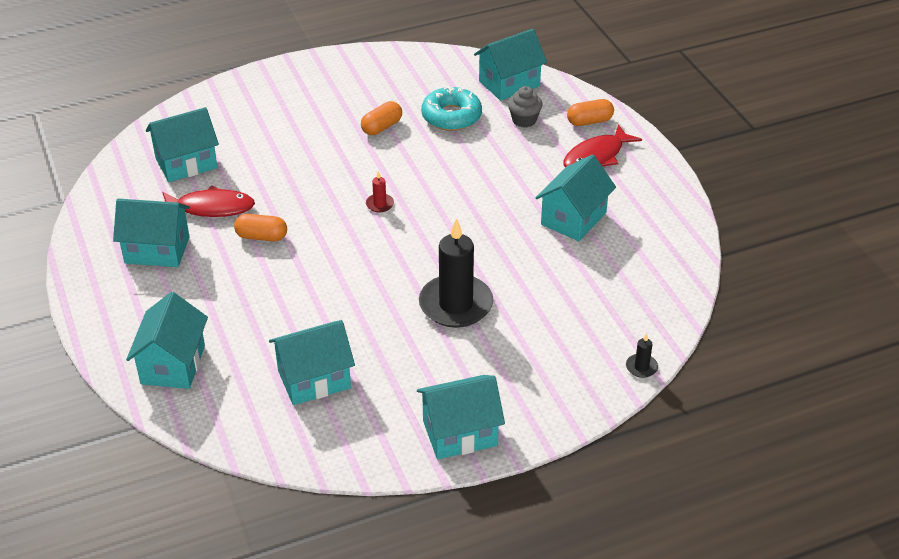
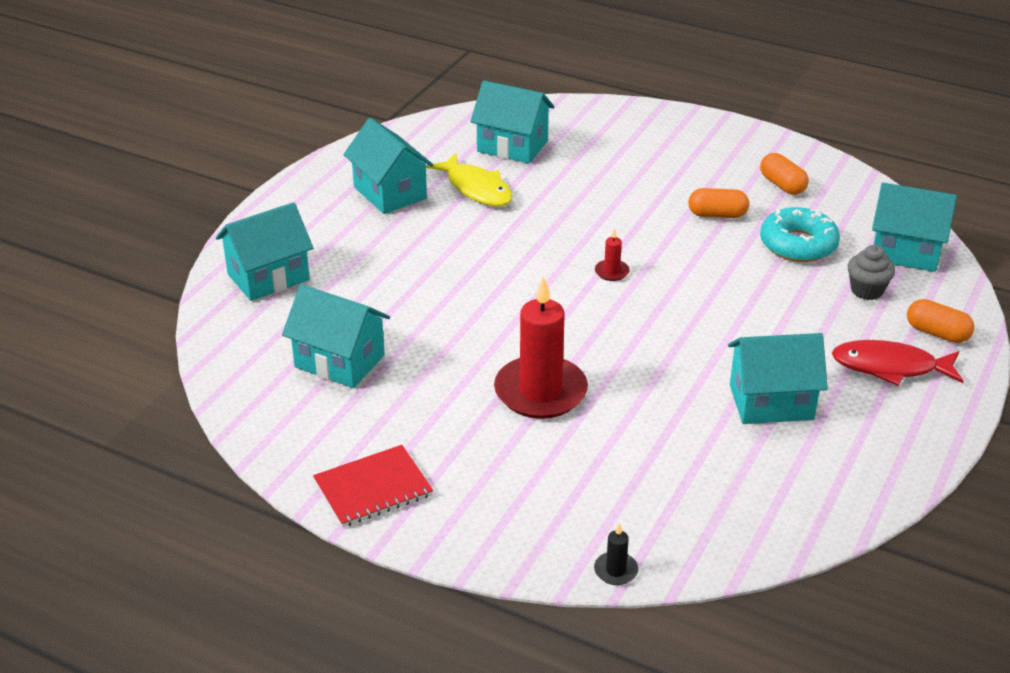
camera: 50 degrees right, 5 degrees down
red fish [163,185,255,217] -> yellow fish [426,153,513,206]
orange capsule [234,214,287,241] -> orange capsule moved to [760,153,809,195]
turquoise house [417,375,505,459] -> red notebook [313,445,433,527]
black candle [419,218,493,328] -> red candle [494,276,588,419]

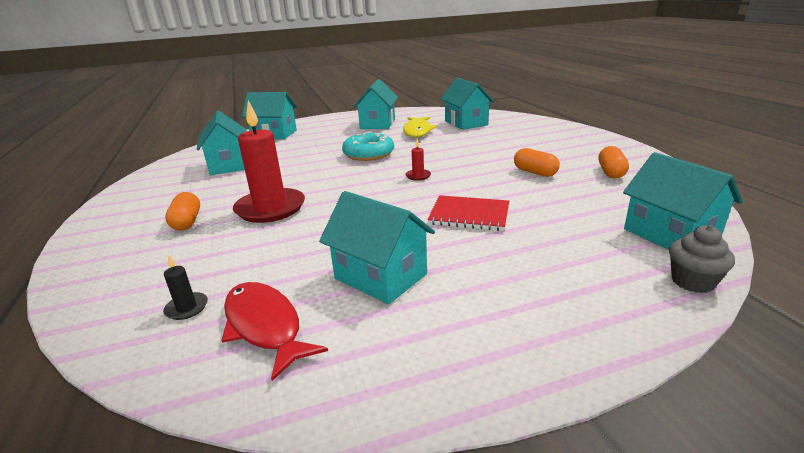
camera: 45 degrees right, 10 degrees down
red notebook [313,445,433,527] -> red notebook moved to [427,195,509,231]
black candle [594,523,638,585] -> black candle moved to [163,255,208,320]
turquoise donut [760,207,840,262] -> turquoise donut moved to [342,131,394,161]
red fish [832,340,963,386] -> red fish moved to [221,282,328,381]
grey cupcake [848,245,895,300] -> grey cupcake moved to [669,225,735,293]
orange capsule [907,299,974,343] -> orange capsule moved to [165,192,200,230]

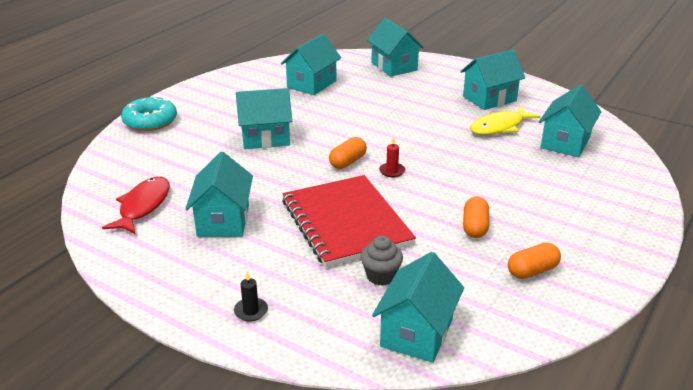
camera: 50 degrees right, 5 degrees up
black candle [163,255,208,320] -> black candle moved to [234,271,268,321]
orange capsule [165,192,200,230] -> orange capsule moved to [329,137,367,169]
red candle [233,101,305,223] -> turquoise house [236,88,292,149]
turquoise donut [342,131,394,161] -> turquoise donut moved to [121,97,177,131]
red notebook [427,195,509,231] -> red notebook [282,175,416,267], size x1.78
grey cupcake [669,225,735,293] -> grey cupcake moved to [360,235,403,286]

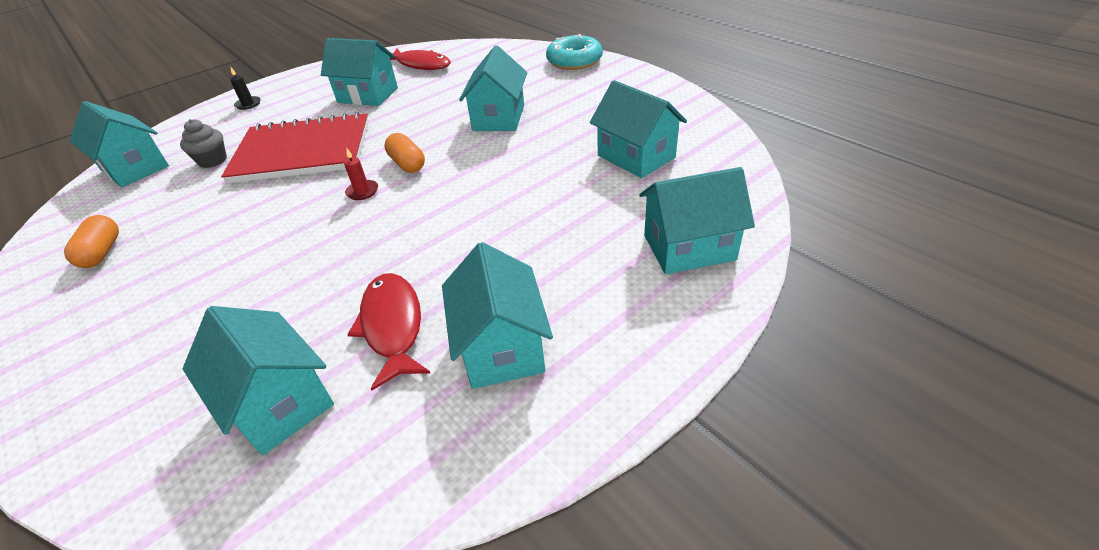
camera: 110 degrees right, 10 degrees up
orange capsule [463,196,489,238] -> none
yellow fish [470,106,541,135] -> red fish [347,273,430,390]

